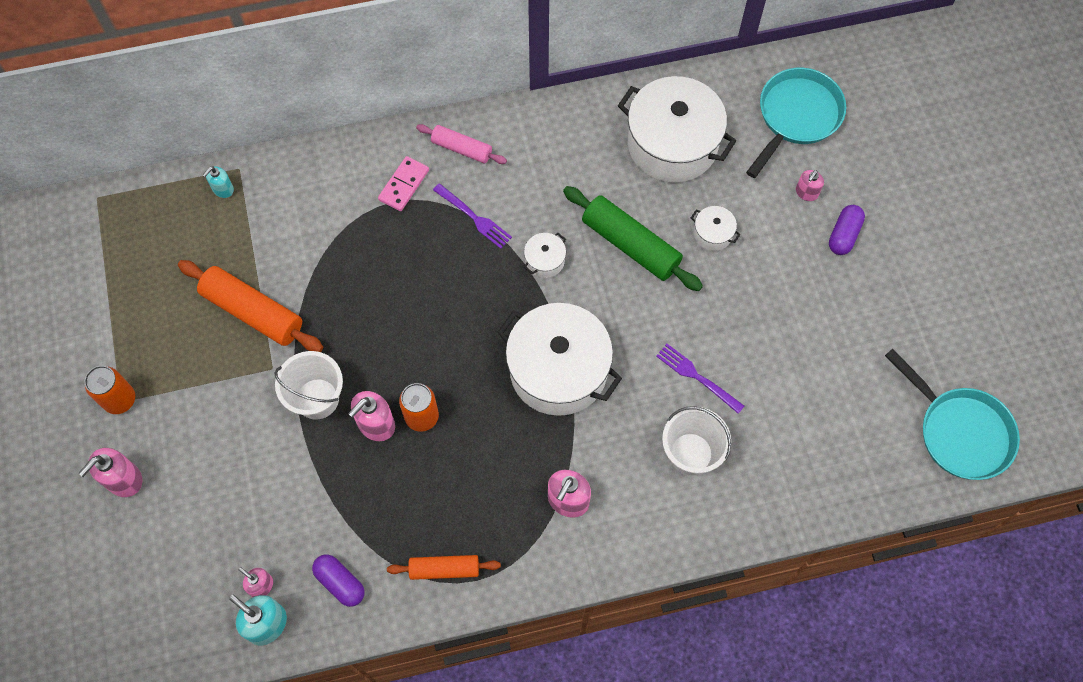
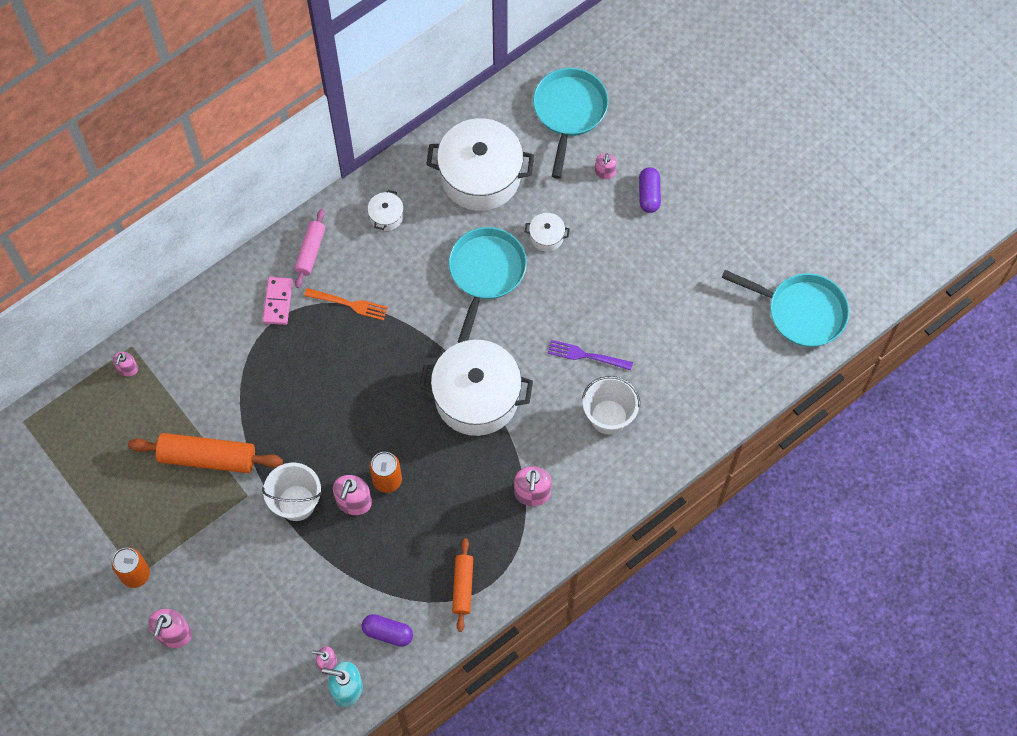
camera: 25 degrees left, 0 degrees up
turquoise soap dispenser [203,166,234,198] -> pink soap dispenser [113,352,138,377]
orange rolling pin [387,555,501,580] -> orange rolling pin turned 60 degrees counterclockwise [452,538,473,632]
pink rolling pin [416,124,507,164] -> pink rolling pin turned 75 degrees counterclockwise [294,209,325,288]
purple fork [433,183,512,249] -> orange fork [304,288,388,321]
white pot [524,233,566,278] -> white pot moved to [368,190,403,231]
green rolling pin [563,186,703,291] -> turquoise pan [449,227,527,343]

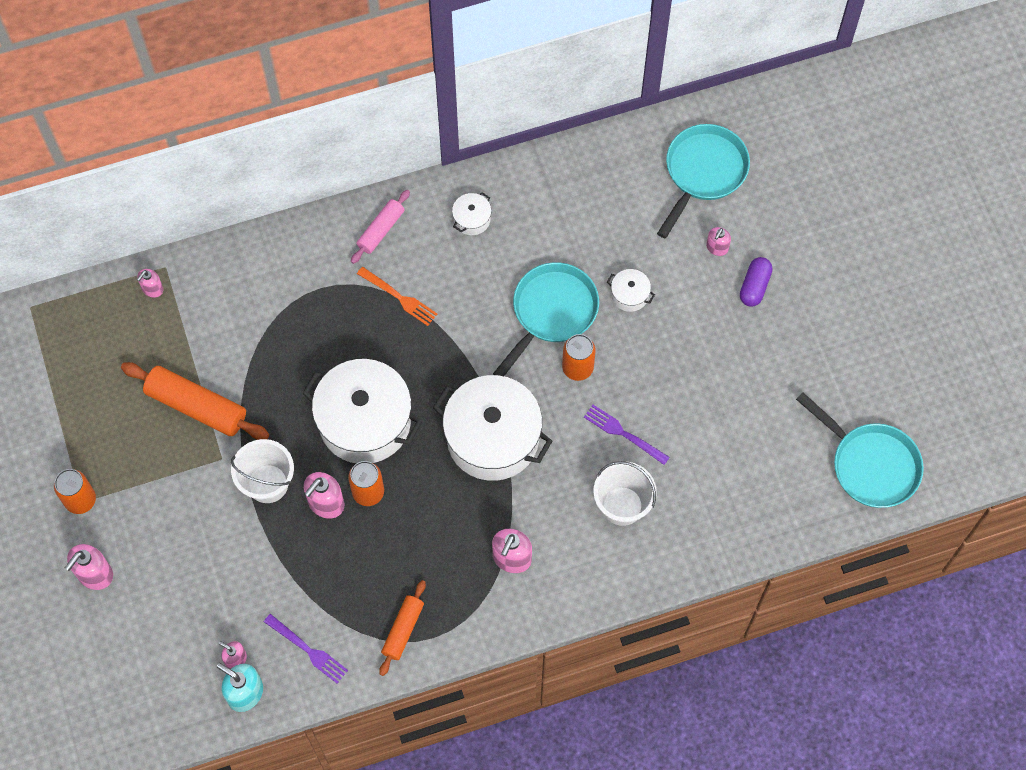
camera: 20 degrees right, 0 degrees up
pink domino [263,277,293,325] -> none
purple capsule [361,614,413,647] -> purple fork [264,614,348,684]
white pot [426,118,534,211] -> white pot moved to [302,359,422,463]
none -> orange can [562,334,596,381]

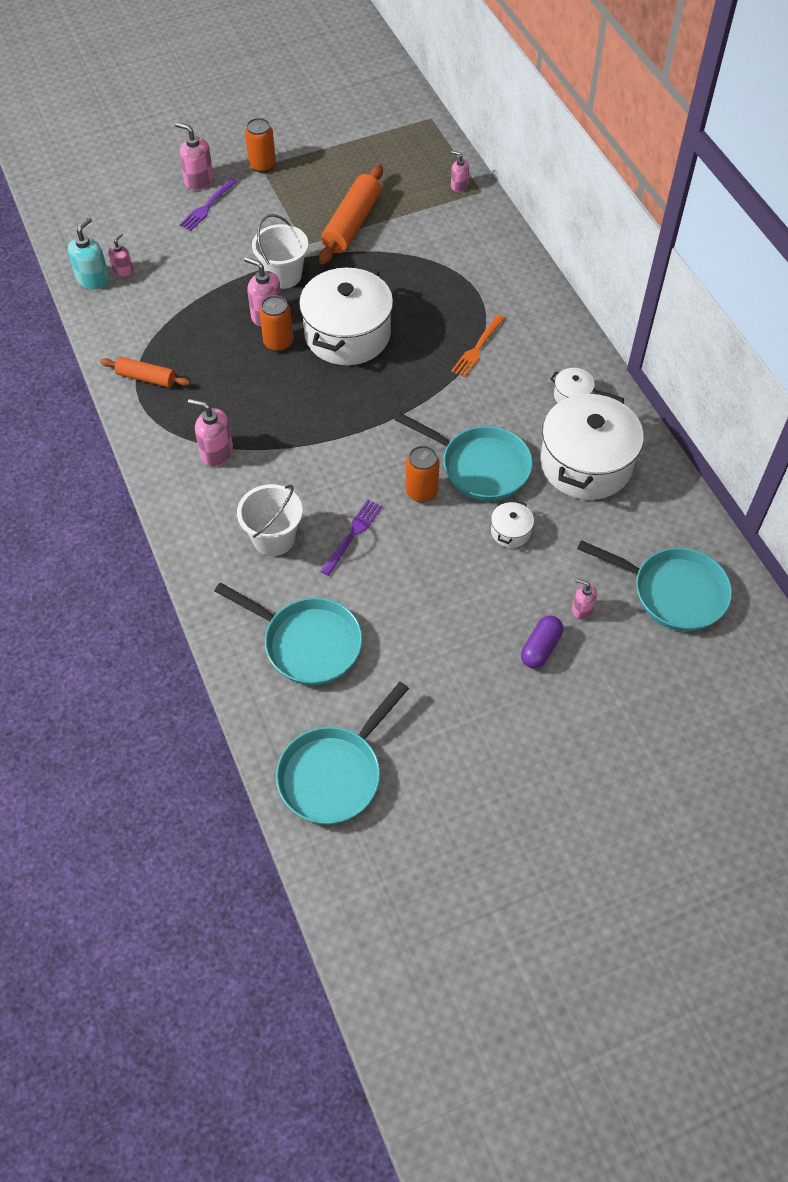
camera: 85 degrees right, 10 degrees down
purple fork [264,614,348,684] -> purple fork moved to [179,178,238,231]
pink rolling pin [351,190,410,264] -> none
white pot [433,375,552,481] -> white pot moved to [540,390,644,500]
purple capsule [740,257,773,307] -> purple capsule turned 75 degrees counterclockwise [521,616,563,668]
none -> turquoise pan [214,582,363,685]

